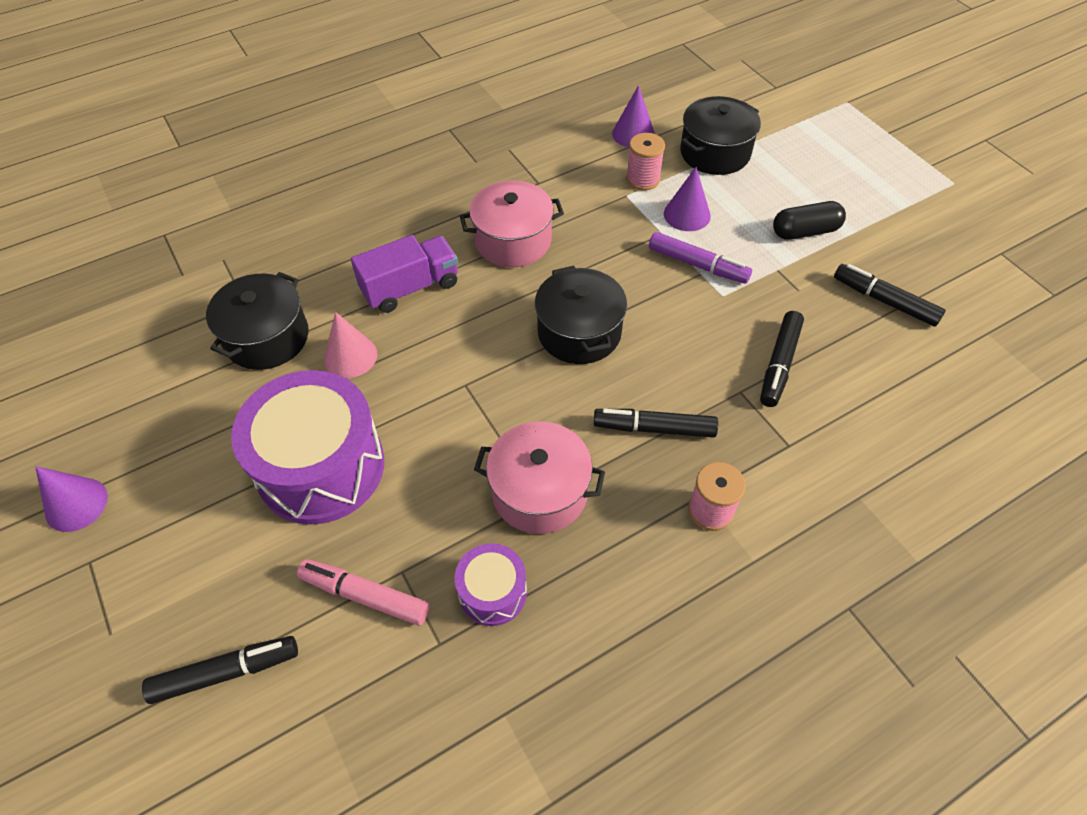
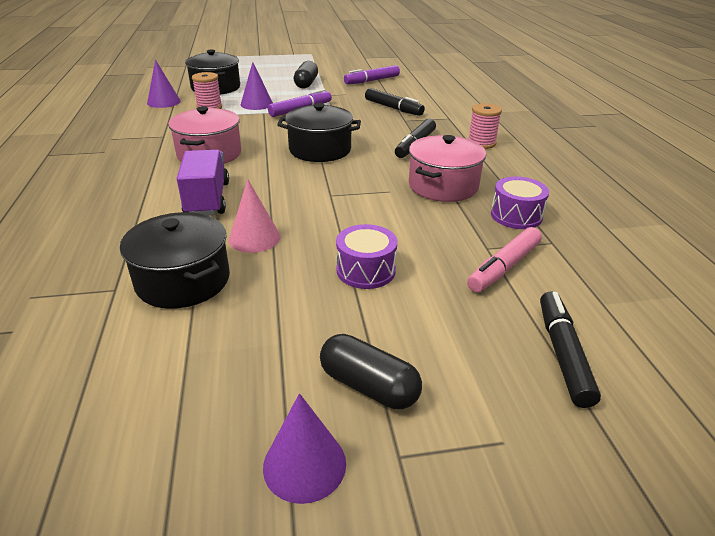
camera: 70 degrees left, 20 degrees down
purple drum [231,370,384,525] -> purple drum [336,224,397,289], size x0.49
black marker [834,264,946,327] -> purple marker [344,65,400,84]
none -> black capsule [320,334,422,409]

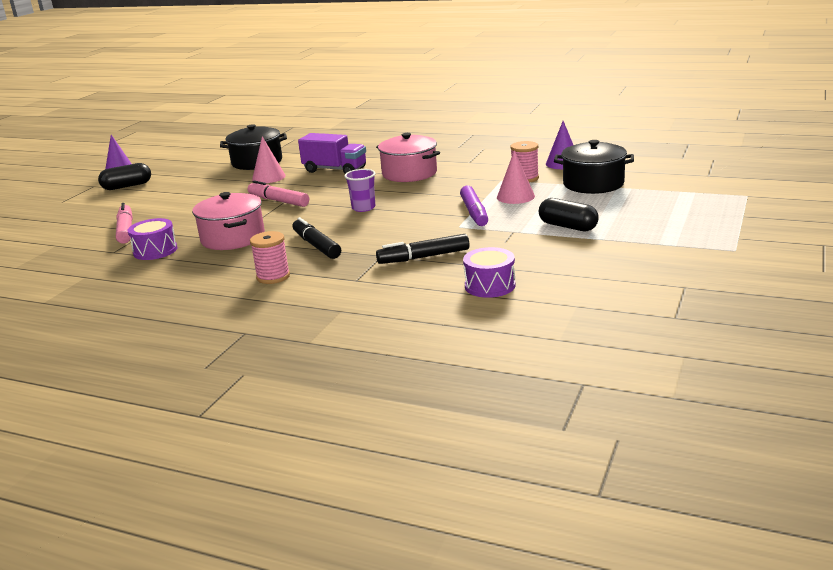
camera: 125 degrees right, 10 degrees down
purple cone [241,62,273,110] -> pink cone [497,150,535,204]
black pot [277,103,361,162] -> purple cup [344,169,376,212]
purple drum [336,224,397,289] -> purple drum moved to [463,247,515,298]
purple marker [344,65,400,84] -> none
black marker [540,291,601,408] -> none
none -> pink marker [248,180,309,207]

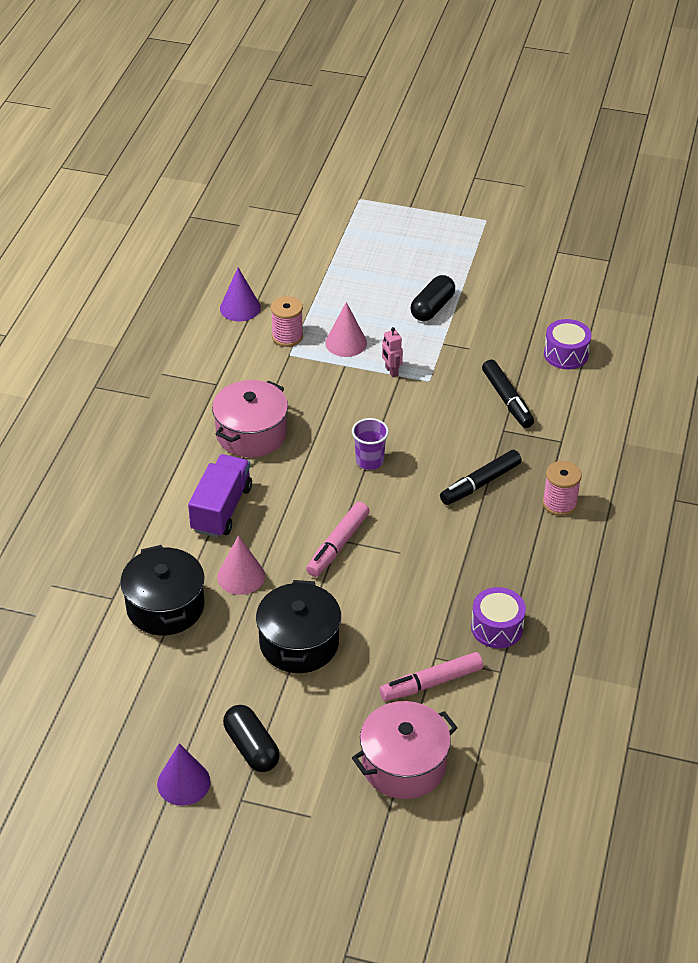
camera: 100 degrees left, 20 degrees up
pink pot [192,192,265,250] -> pink pot moved to [352,701,458,799]
purple marker [460,185,488,226] -> pink robot [382,327,403,377]
black pot [554,140,634,194] -> black pot moved to [256,580,341,673]

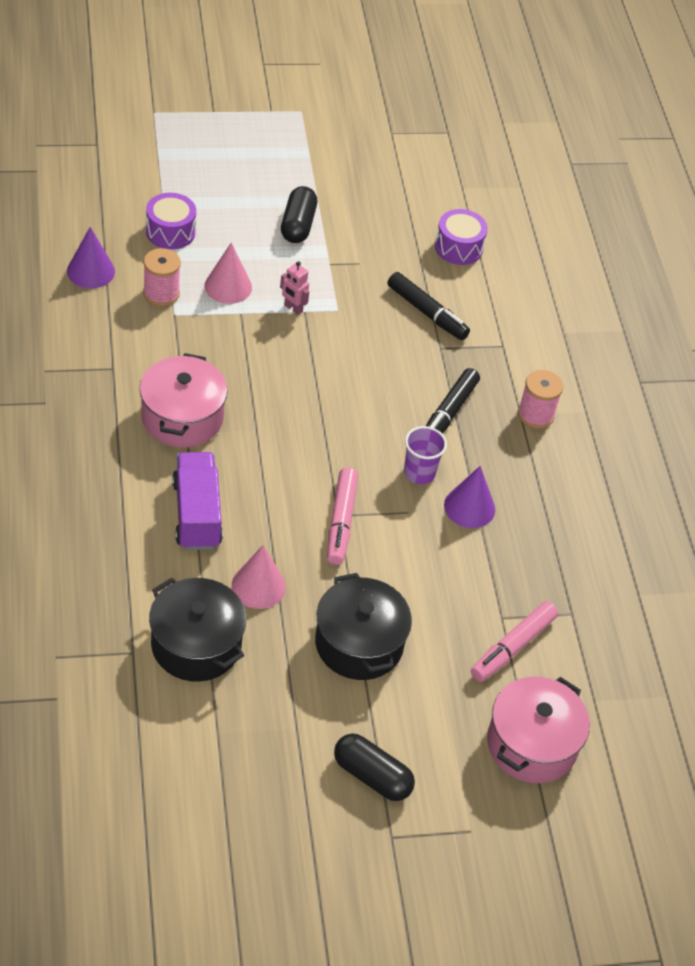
camera: 30 degrees left, 5 degrees up
purple cone [157,743,211,806] -> purple cone moved to [444,466,495,528]
purple cup [352,418,389,470] -> purple cup moved to [404,426,447,484]
purple drum [471,587,526,648] -> purple drum moved to [146,193,196,249]

